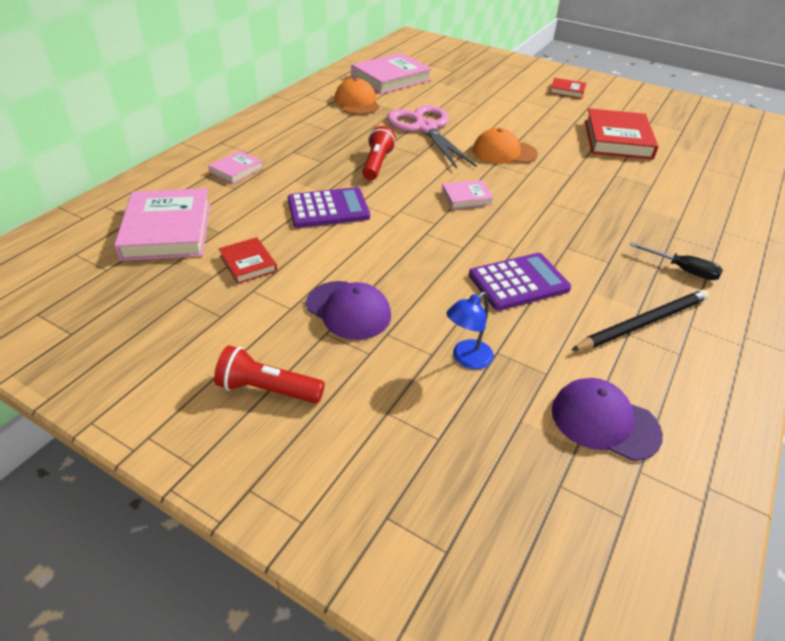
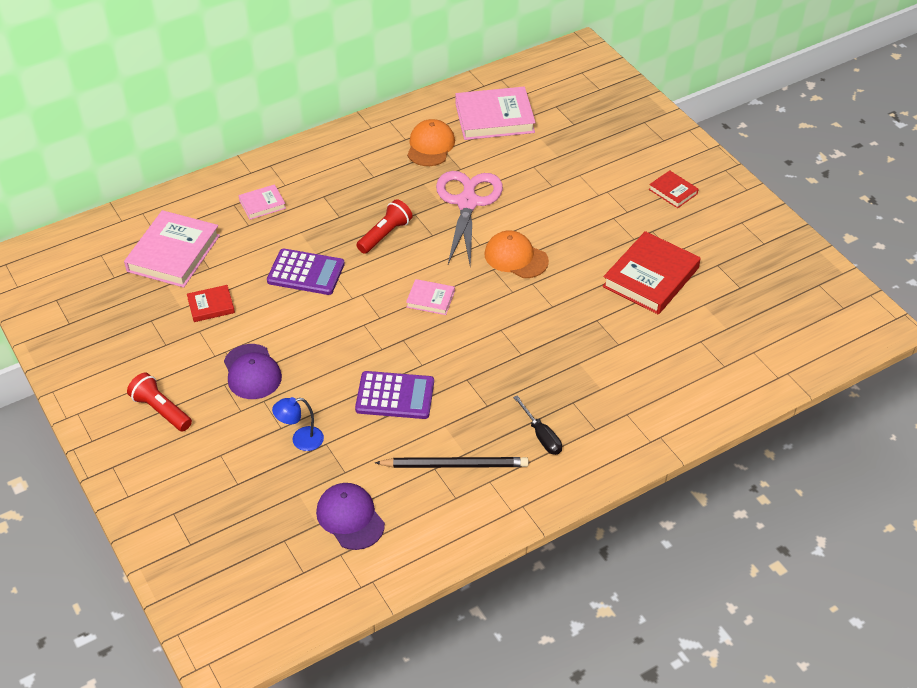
camera: 30 degrees right, 5 degrees up
red book [219,237,277,284] -> red book turned 75 degrees clockwise [187,285,235,322]

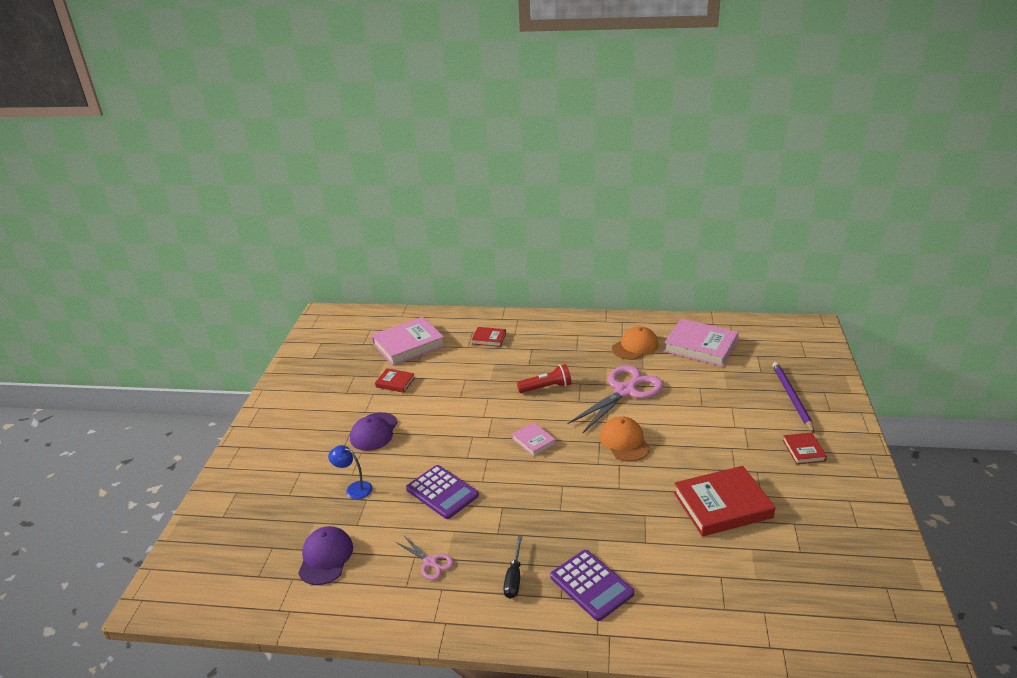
camera: 40 degrees right, 15 degrees down
red flashlight [127,373,192,431] -> none
pink book [239,184,286,220] -> red book [472,327,506,347]
purple calculator [267,249,345,295] -> purple calculator moved to [550,550,634,621]
black pencil [375,457,529,468] -> pink scissors [396,536,454,580]
none -> purple pencil [772,362,815,433]

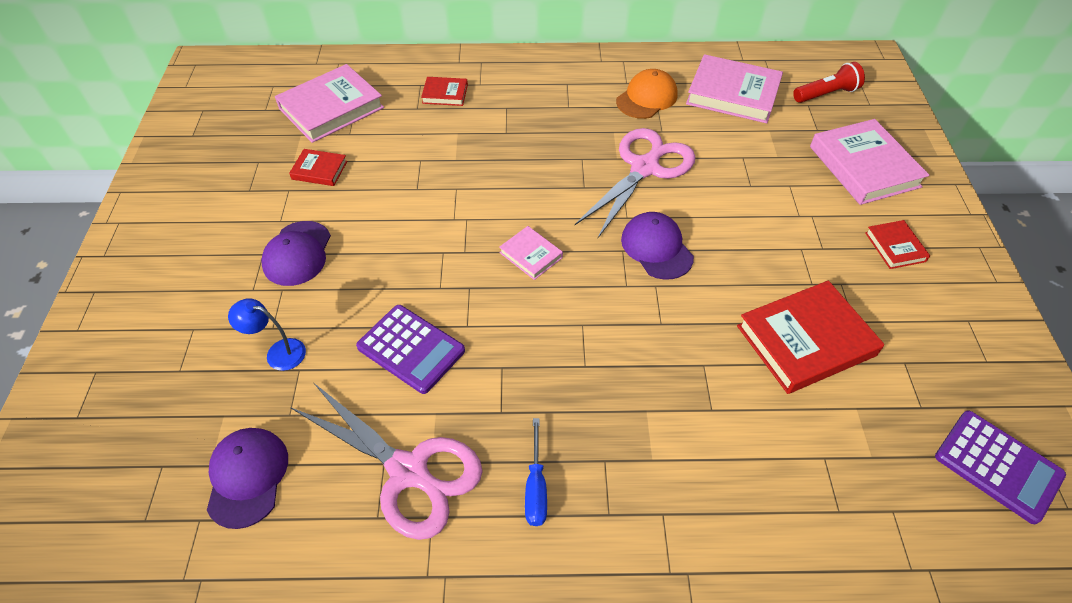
camera: 10 degrees left, 20 degrees up
pink scissors [396,536,454,580] -> pink scissors [290,383,483,540], size x2.12
black screwdriver [503,536,522,599] -> blue screwdriver [525,418,547,526]
red flashlight [517,364,571,393] -> red flashlight moved to [793,62,865,103]
purple calculator [550,550,634,621] -> purple calculator moved to [935,410,1066,524]
orange cap [600,416,650,462] -> purple cap [621,212,694,280]
purple pencil [772,362,815,433] -> pink book [810,119,929,205]

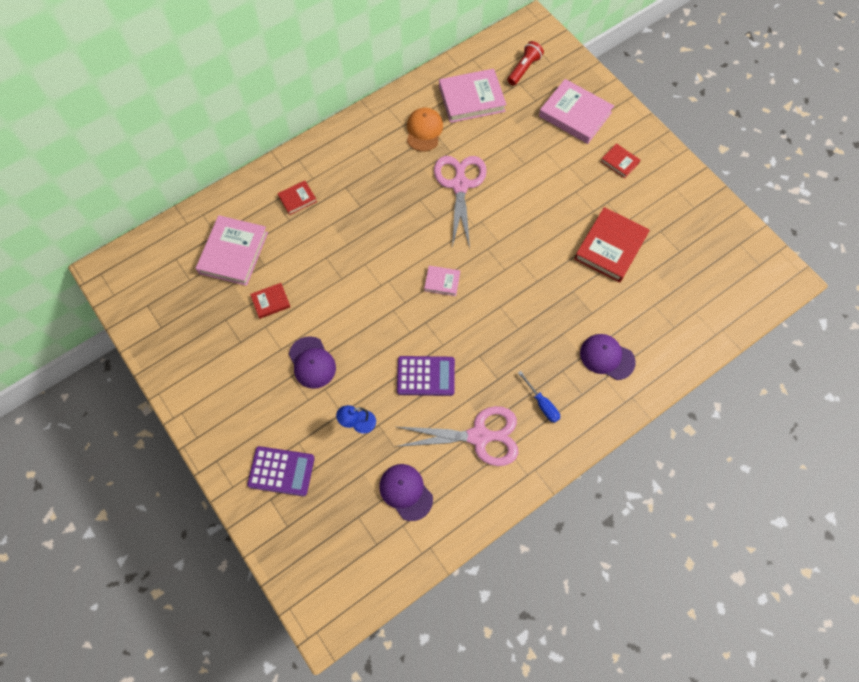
camera: 35 degrees left, 15 degrees up
purple cap [621,212,694,280] -> purple cap moved to [580,334,635,380]
purple calculator [935,410,1066,524] -> purple calculator moved to [247,446,315,496]

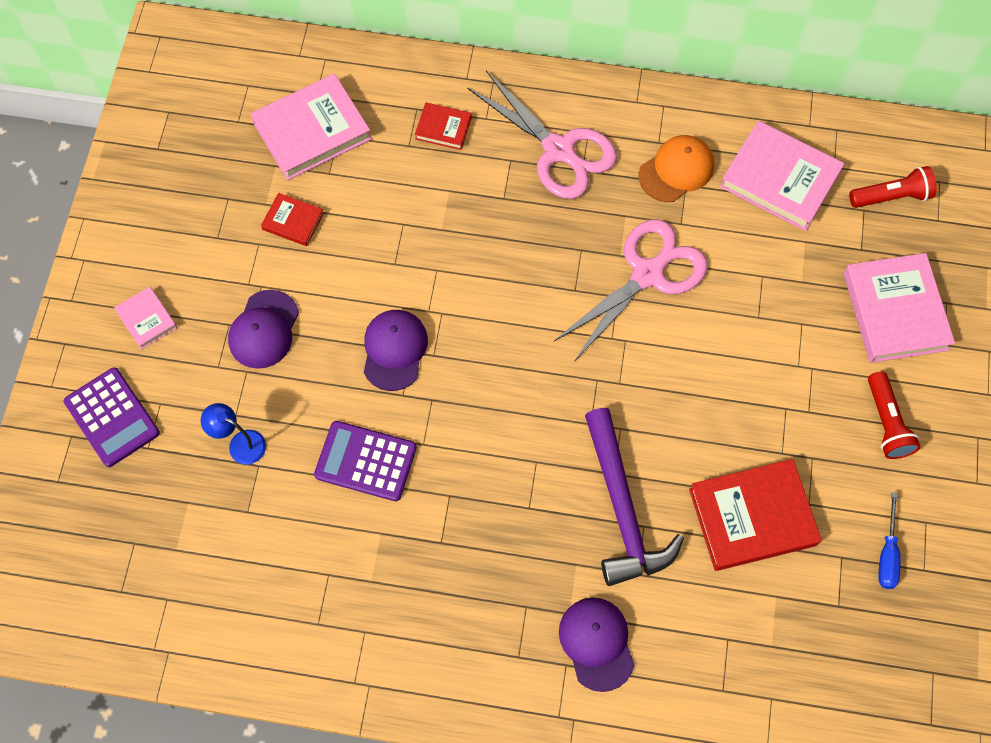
camera: 45 degrees right, 0 degrees up
purple cap [379,464,433,521] -> purple cap moved to [364,310,428,391]
pink scissors [395,406,518,466] -> pink scissors moved to [467,70,617,199]
purple calculator [397,356,455,396] -> purple calculator turned 150 degrees clockwise [314,421,417,501]
pink book [424,266,460,296] -> pink book moved to [114,287,177,350]
blue screwdriver [518,371,560,423] -> blue screwdriver moved to [878,492,901,589]
red book [601,143,640,178] -> red flashlight [868,371,920,459]
none -> purple hammer [585,408,684,586]

